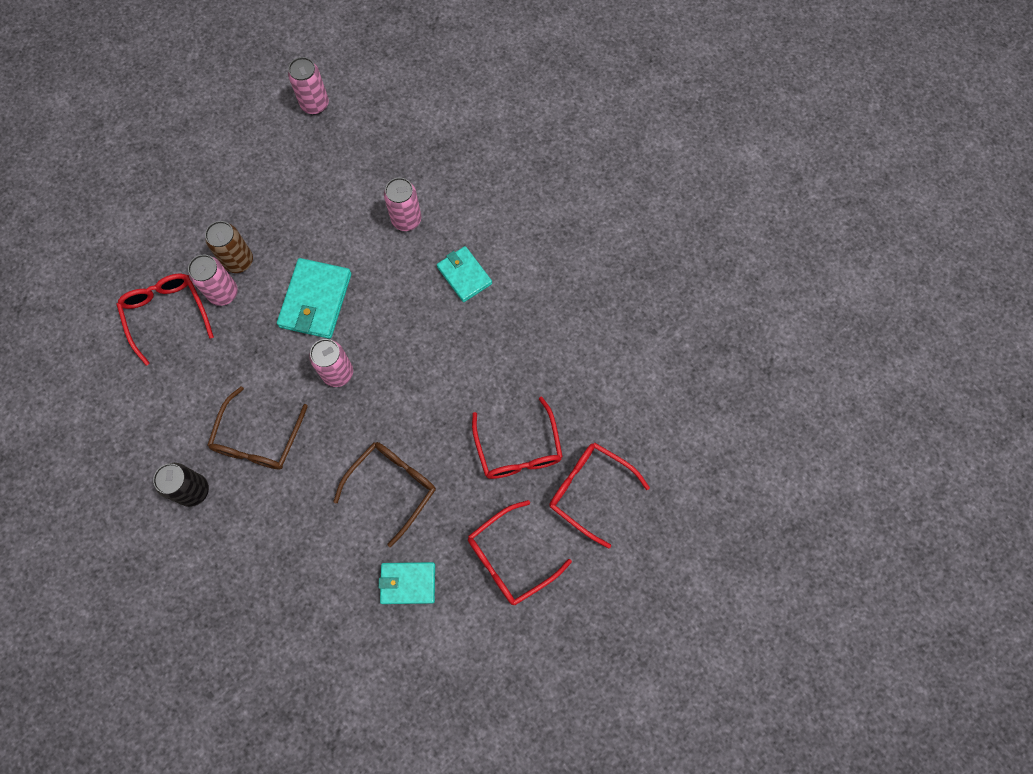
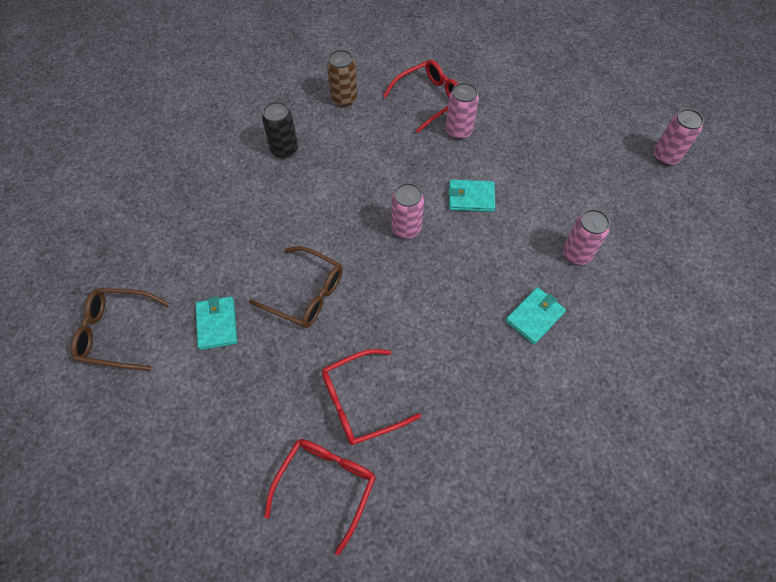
camera: 80 degrees right, 10 degrees down
brown can [205,221,253,273] -> brown can moved to [327,49,357,107]
brown glasses [207,386,308,470] -> brown glasses moved to [71,288,170,371]
turquoise wallet [277,258,352,339] -> turquoise wallet [448,179,495,212], size x0.66
red glasses [468,500,572,605] -> none

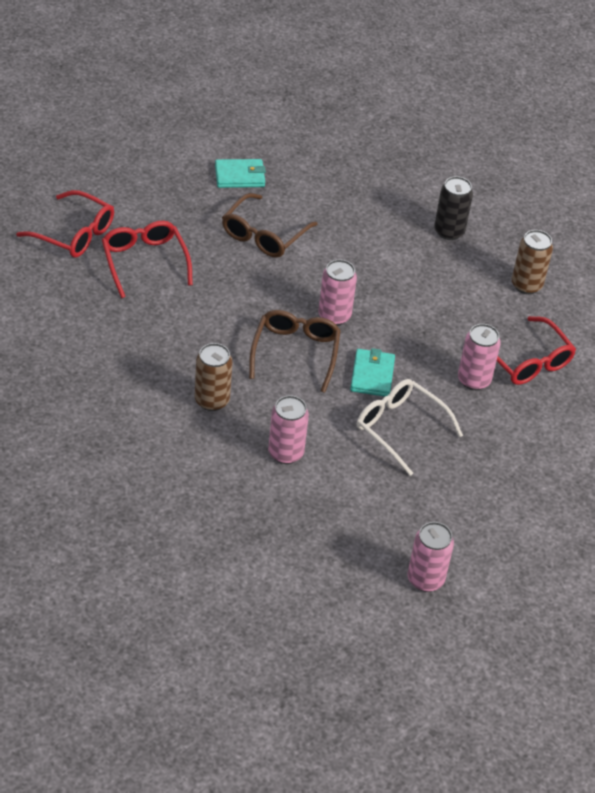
camera: 90 degrees right, 15 degrees down
brown glasses [71,288,170,371] -> brown glasses moved to [249,310,341,393]
turquoise wallet [506,287,566,345] -> brown can [195,343,233,411]
none -> white glasses [357,379,463,476]

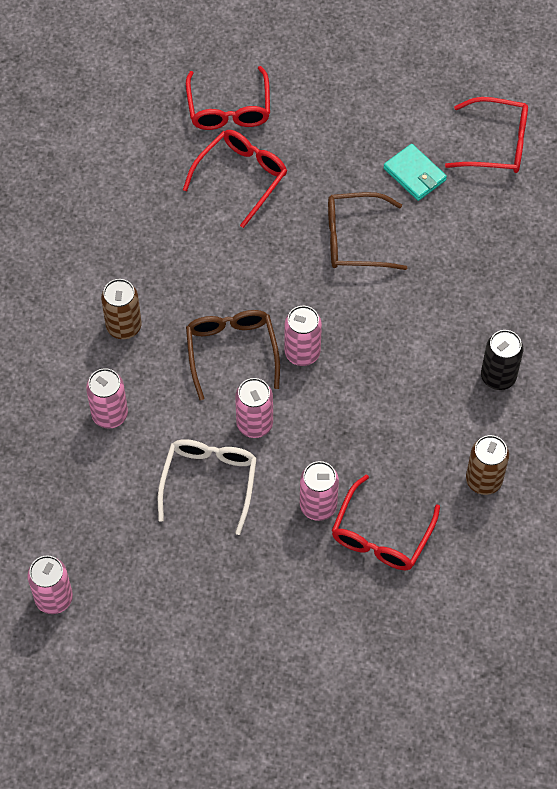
camera: 60 degrees right, 15 degrees up
brown glasses [249,310,341,393] -> brown glasses turned 75 degrees counterclockwise [186,310,280,400]
turquoise wallet [350,348,395,397] -> pink can [235,378,273,438]
none -> red glasses [445,97,528,173]

